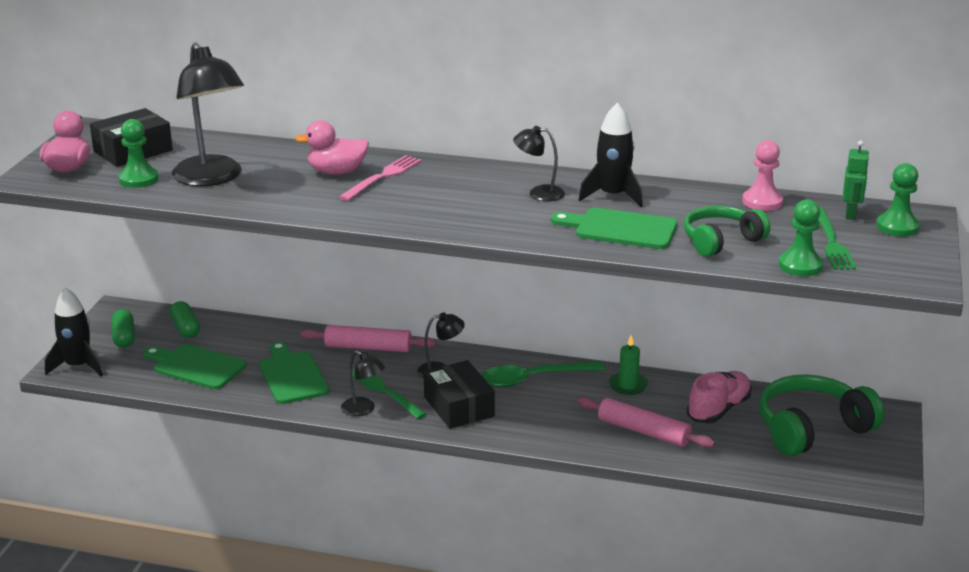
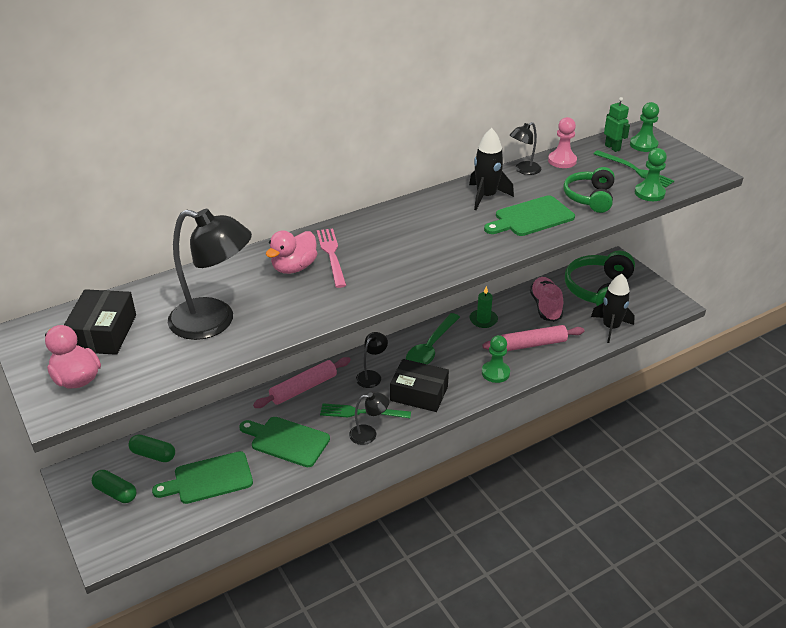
camera: 45 degrees left, 10 degrees up
black rocket [45,287,103,376] -> black rocket moved to [591,274,635,343]
green pawn [119,119,159,188] -> green pawn moved to [482,335,510,383]
black lamp [513,126,565,201] -> black lamp moved to [510,122,541,175]

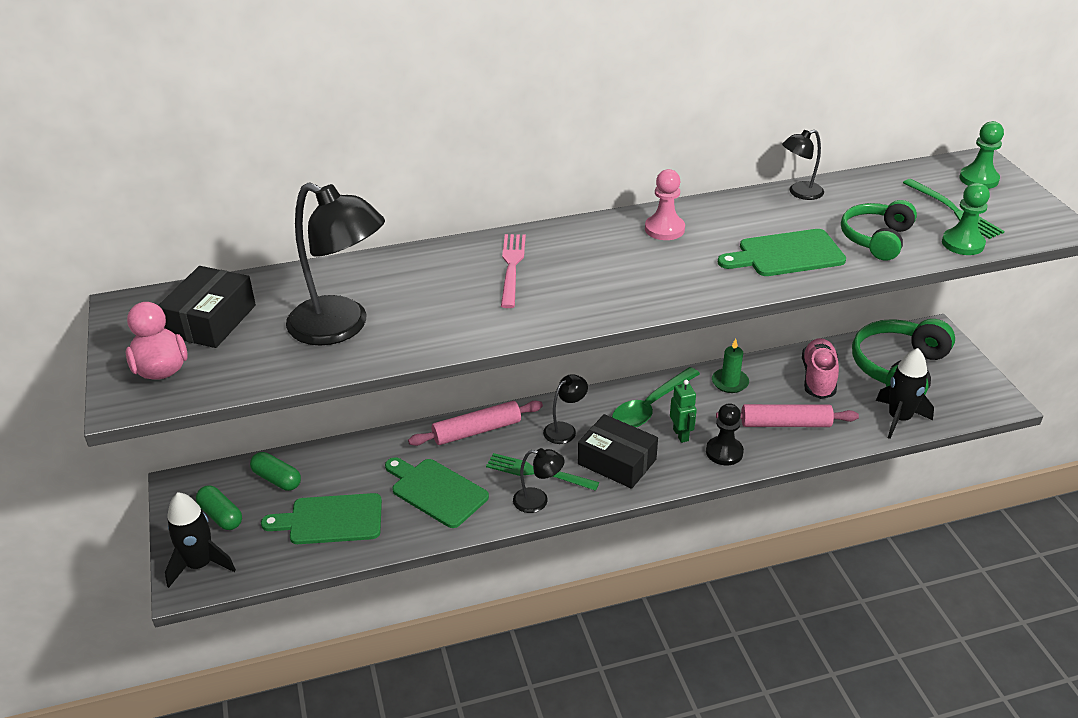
camera: 15 degrees right, 0 degrees up
pink duck [266,231,317,274] -> none
black rocket [469,128,514,210] -> black rocket moved to [165,492,236,588]
green pawn [482,335,510,383] -> black pawn [706,403,744,465]
pink pawn [548,117,577,168] -> pink pawn moved to [645,169,685,240]
green robot [604,97,630,152] -> green robot moved to [670,380,697,443]

